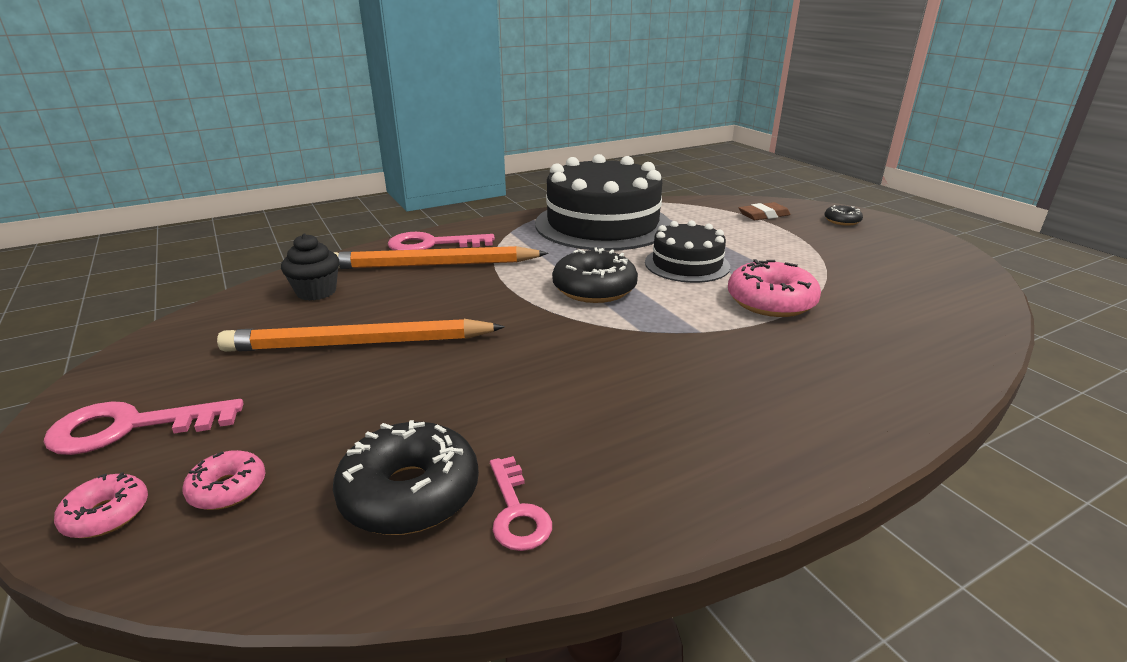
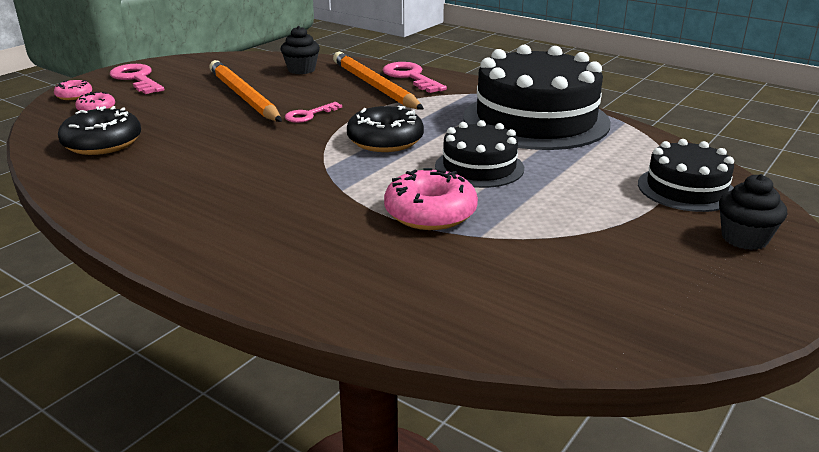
camera: 65 degrees right, 0 degrees up
pink key [490,456,552,551] -> pink key moved to [285,102,342,123]
brown eraser [739,202,791,220] -> black cake [638,139,734,212]
black donut [824,205,863,226] -> black cupcake [719,174,787,250]

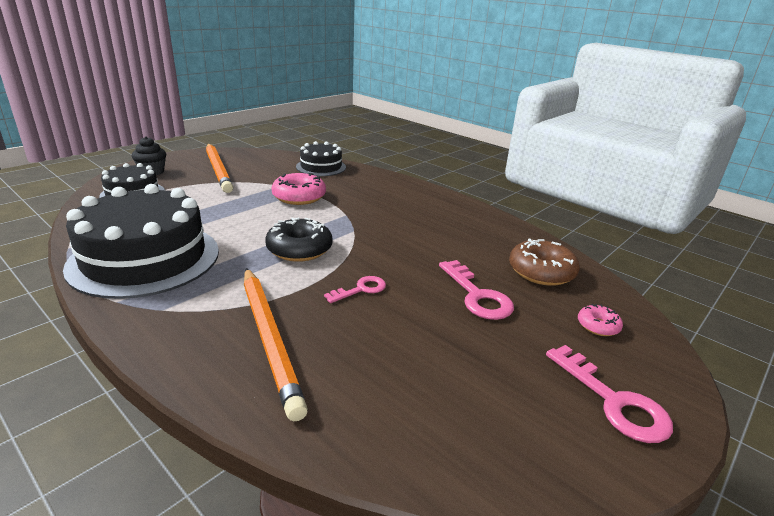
camera: 175 degrees left, 0 degrees up
pink donut [54,80,92,100] -> none
black donut [58,106,141,155] -> brown donut [509,239,580,286]
orange pencil [209,60,282,122] -> orange pencil moved to [206,144,233,193]
black cupcake [280,26,320,74] -> none
pink key [383,62,447,93] -> pink key moved to [439,260,514,320]
black cake [435,120,524,188] -> black cake moved to [296,141,346,176]

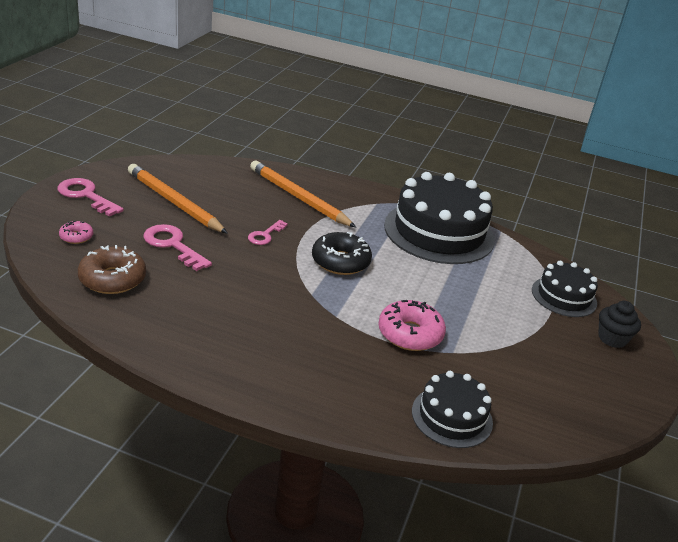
camera: 155 degrees right, 5 degrees up
orange pencil [206,144,233,193] -> orange pencil moved to [128,164,228,234]

